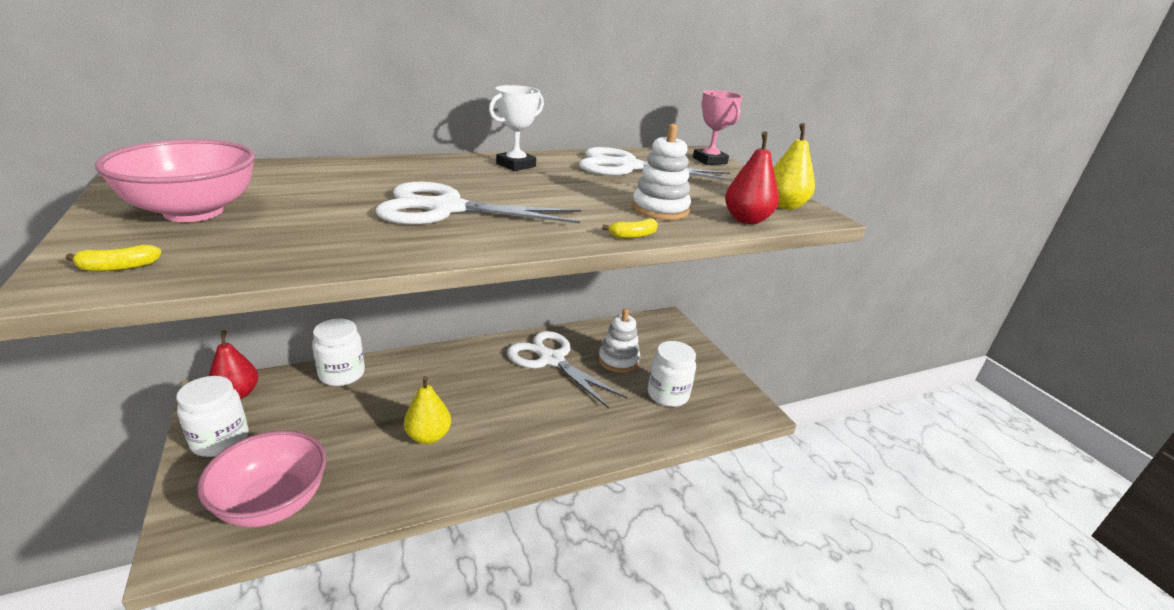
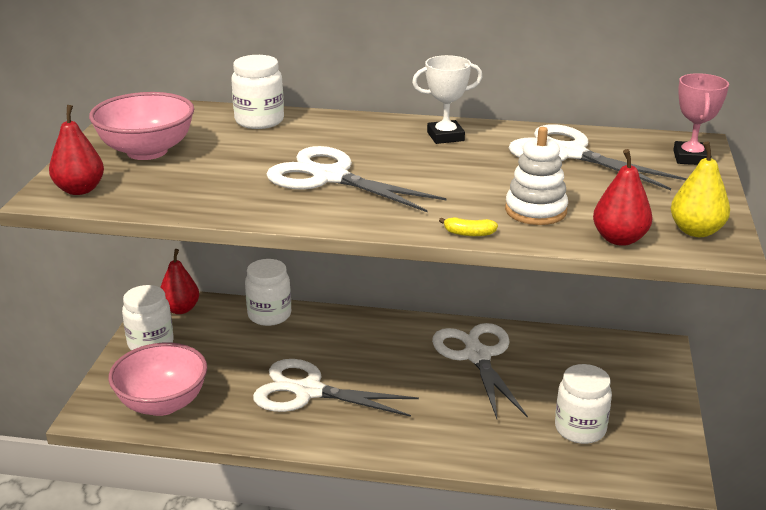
camera: 35 degrees right, 0 degrees up
yellow banana [66,244,161,272] -> red pear [49,105,104,195]
yellow pear [404,376,451,444] -> white scissors [253,359,419,417]
white stacking toy [599,308,640,373] -> none
none -> white jar [231,55,284,129]

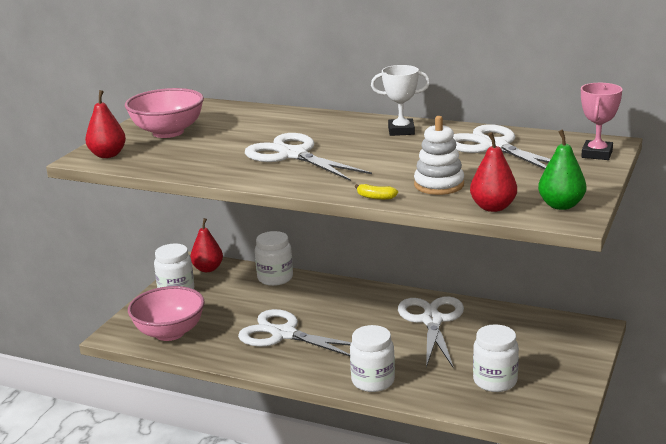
camera: 15 degrees right, 5 degrees down
white jar [231,55,284,129] -> white jar moved to [350,325,395,392]
yellow pear [671,141,730,237] -> green pear [538,130,586,210]

